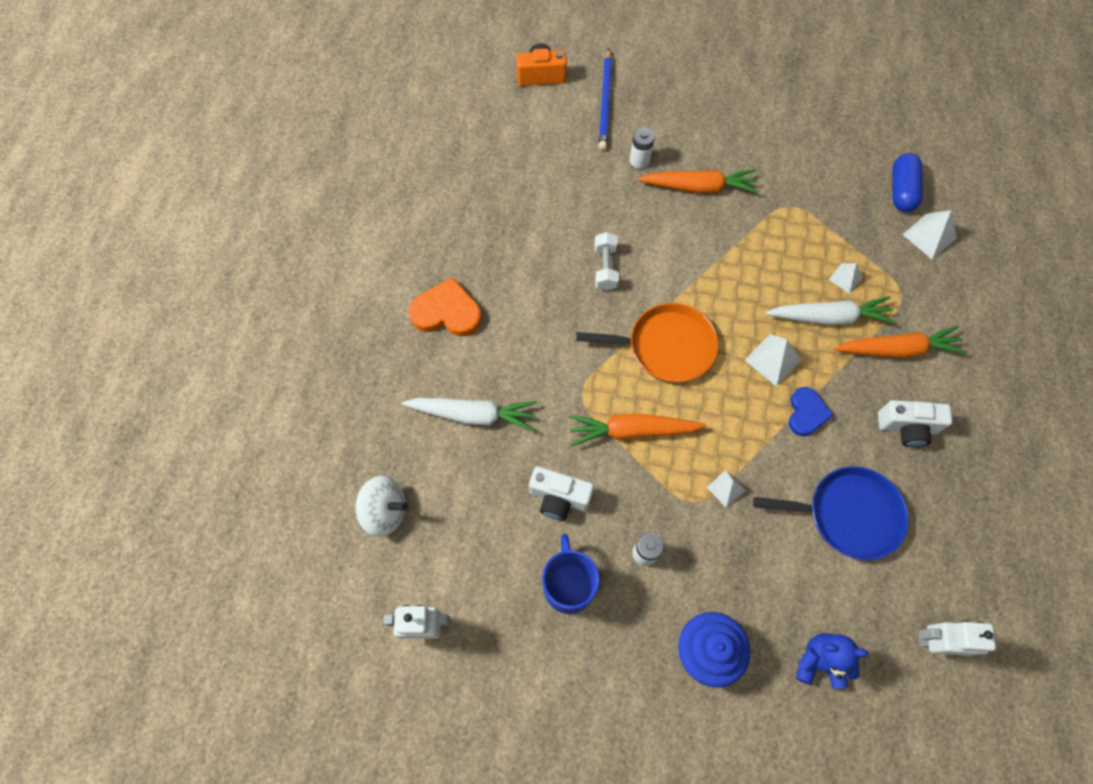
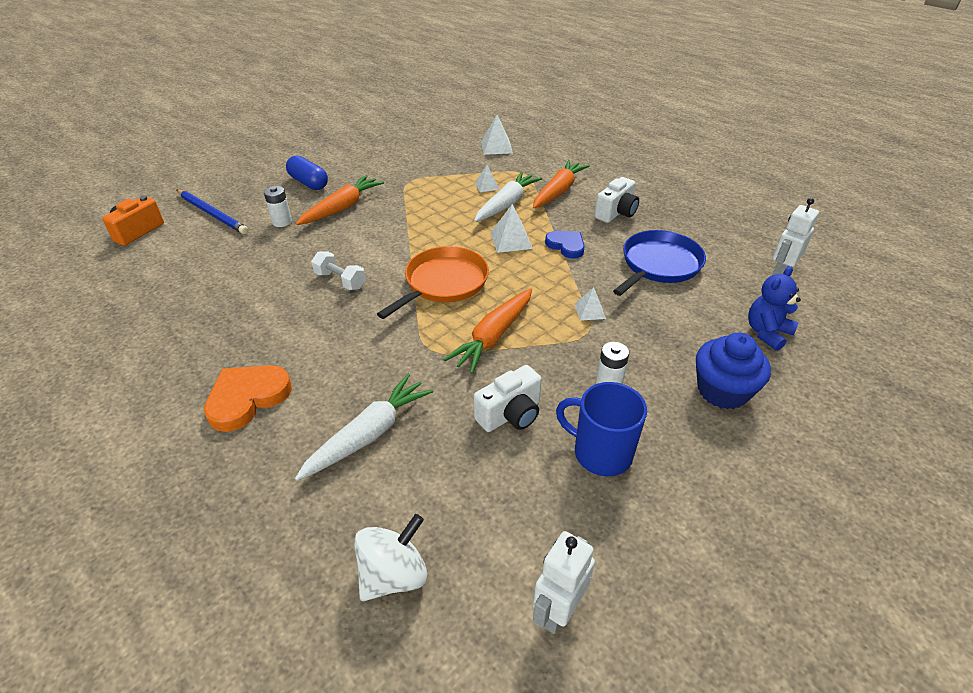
camera: 55 degrees left, 25 degrees down
blue capsule [892,153,923,212] -> blue capsule moved to [286,155,328,190]

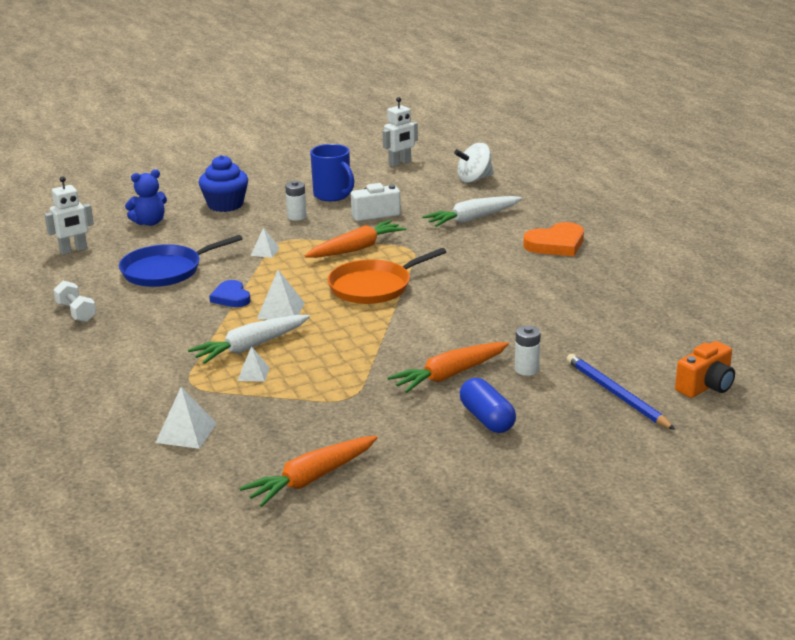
camera: 160 degrees left, 15 degrees down
white dumbbell [311,251,366,290] -> white dumbbell moved to [53,281,96,322]
orange carrot [533,160,590,209] -> orange carrot moved to [240,436,378,507]
white camera [595,177,639,223] -> none

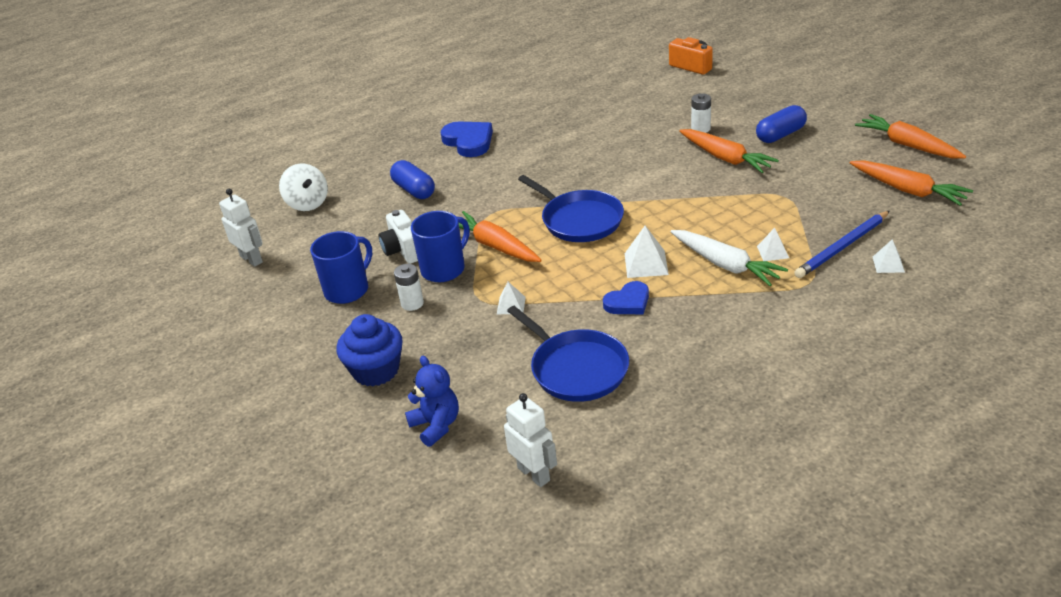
camera: 95 degrees left, 10 degrees up
white dumbbell [53,281,96,322] -> none
white pyramid [156,387,217,449] -> white pyramid [873,239,905,273], size x0.63
orange pan [327,248,446,304] -> blue pan [518,175,624,242]
white carrot [422,196,522,227] -> blue capsule [390,160,435,199]
orange heart [523,222,584,256] -> blue heart [441,122,493,157]
blue pencil [566,354,675,430] -> blue pencil moved to [794,211,890,278]
none -> blue mug [411,211,470,282]
none -> orange carrot [855,114,966,159]

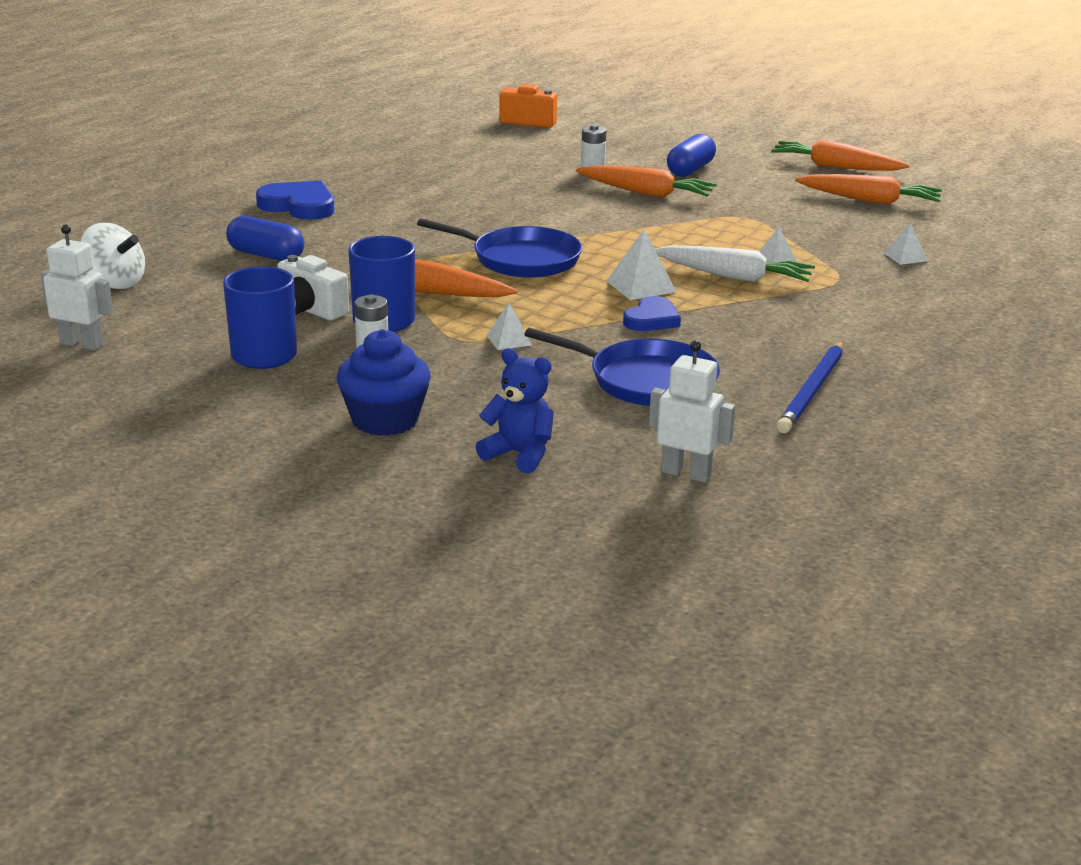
camera: 30 degrees left, 10 degrees down
blue pencil [794,211,890,278] -> blue pencil moved to [776,341,844,433]

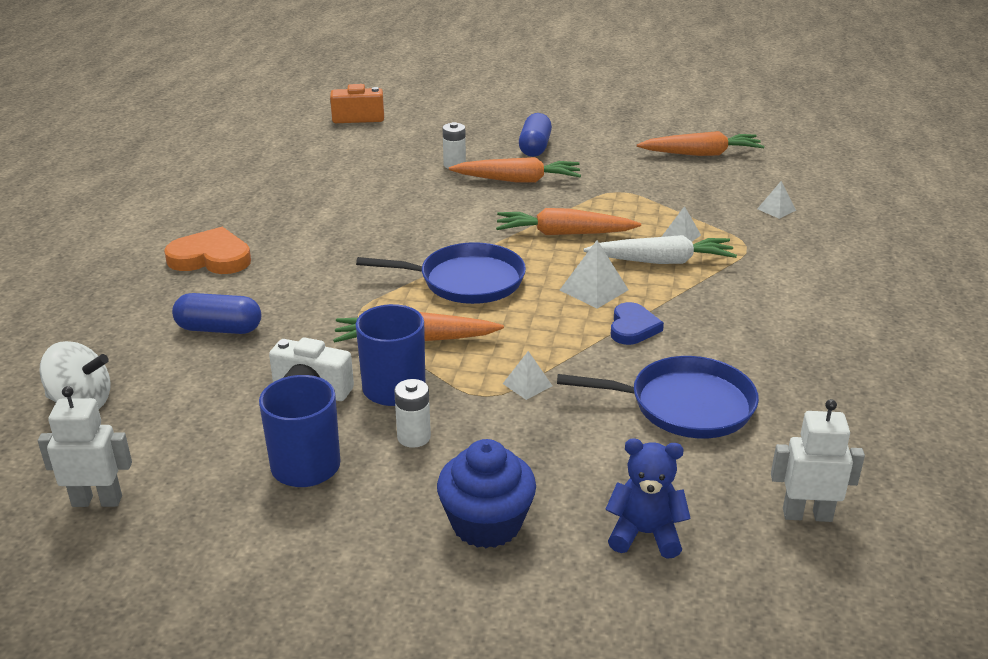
camera: 20 degrees left, 5 degrees up
blue heart [256,181,334,220] -> orange heart [164,227,251,274]
orange carrot [771,140,909,171] -> orange carrot moved to [496,208,641,235]
blue pencil [776,341,844,433] -> none

